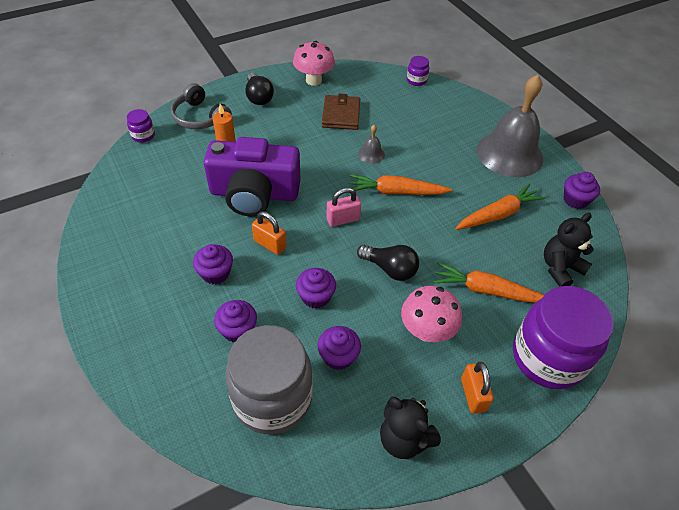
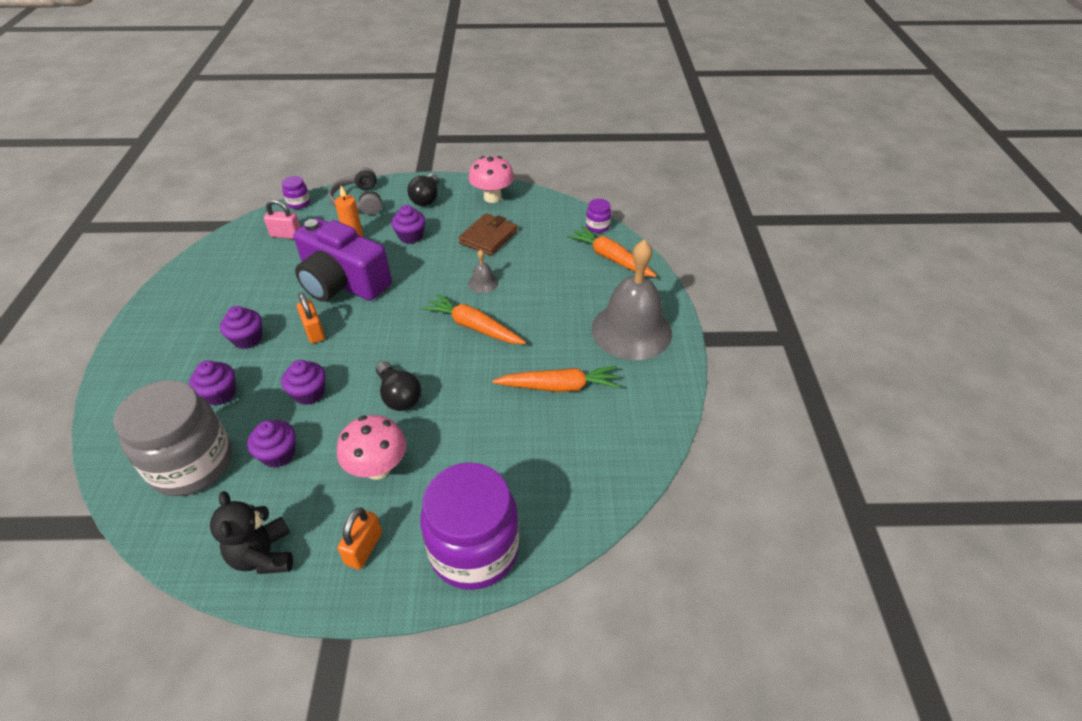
camera: 30 degrees right, 5 degrees down
pink padlock [326,187,361,227] -> pink padlock moved to [264,199,301,239]
orange carrot [433,262,544,303] -> orange carrot moved to [567,226,657,277]
black teddy bear [544,213,594,287] -> none
purple cupcake [564,172,600,209] -> purple cupcake moved to [391,205,425,244]

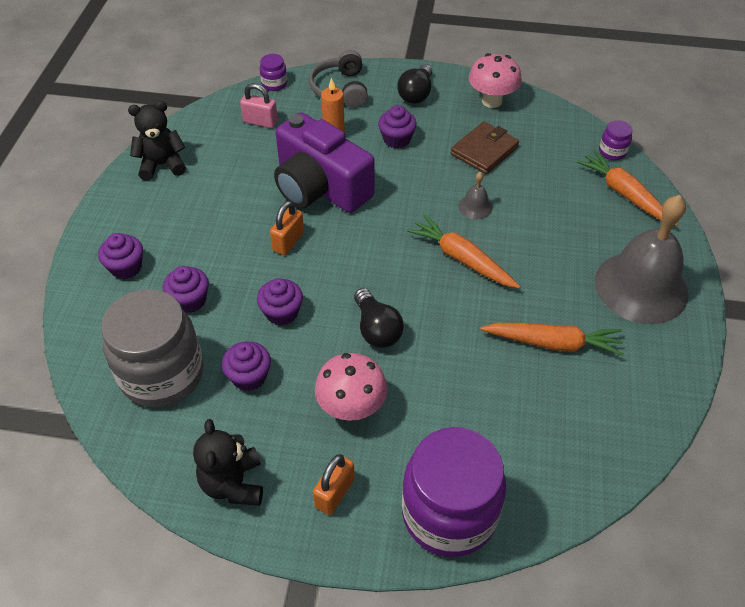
camera: 10 degrees right, 5 degrees up
purple cupcake [220,306,262,349] -> purple cupcake moved to [98,233,143,279]
orange padlock [297,293,325,343] -> orange padlock turned 45 degrees clockwise [270,201,304,255]
none -> black teddy bear [128,101,186,181]

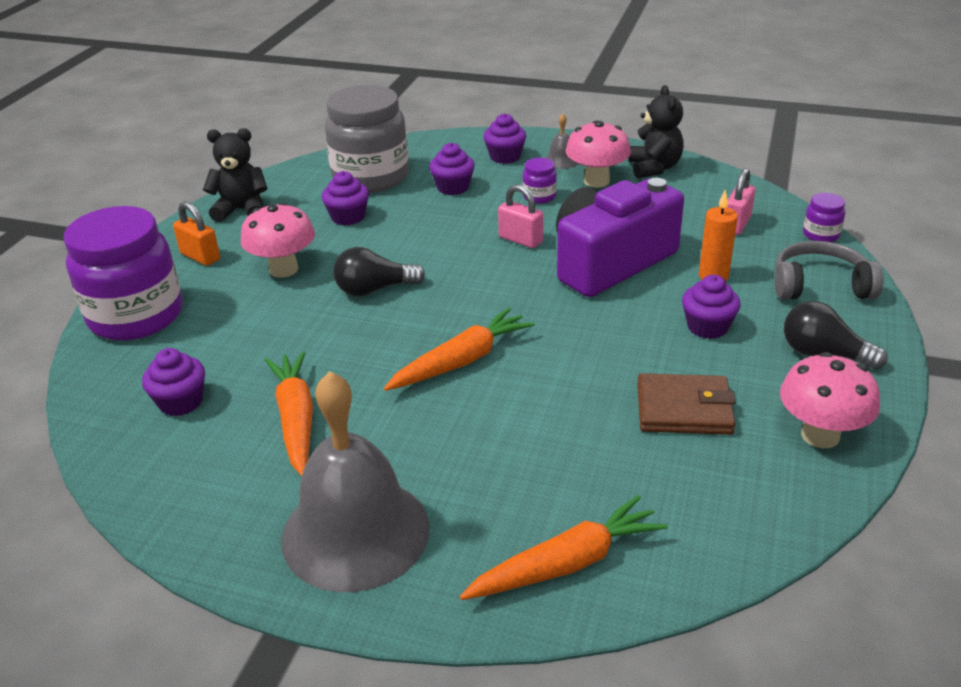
camera: 100 degrees right, 15 degrees down
purple cupcake [257,278,303,326] -> purple cupcake moved to [142,348,205,416]
orange padlock [270,201,304,255] -> pink padlock [498,184,544,248]
brown wallet [451,121,519,174] -> brown wallet turned 45 degrees counterclockwise [637,373,736,435]
grey bell [458,172,492,220] -> grey bell moved to [545,114,578,169]
orange carrot [480,323,624,356] -> orange carrot turned 150 degrees clockwise [265,351,313,476]
purple jar [599,120,633,160] -> purple jar moved to [522,158,557,204]
none -> pink mushroom [565,120,631,188]

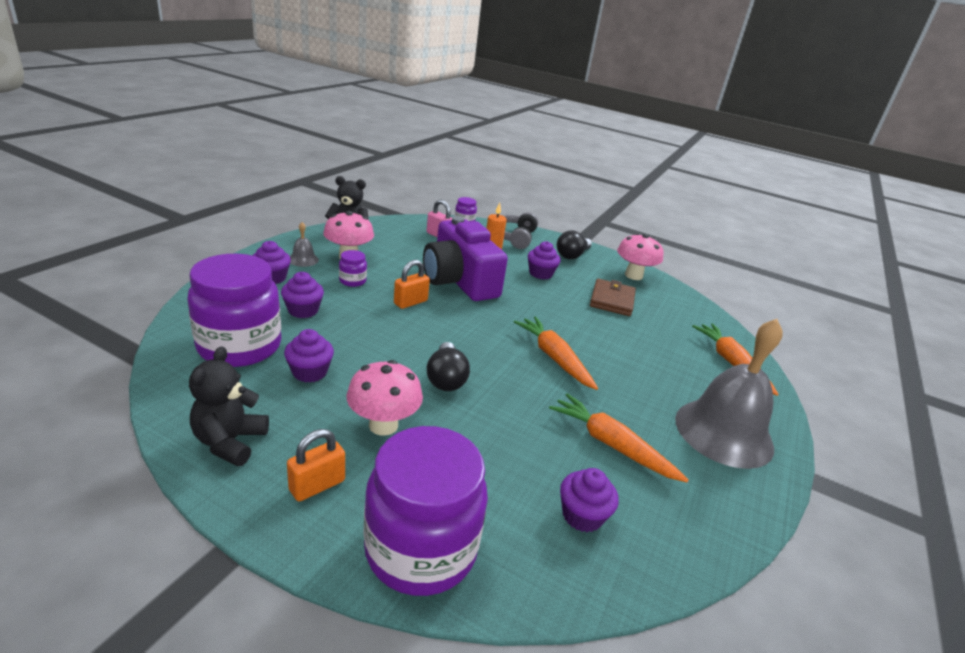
camera: 85 degrees left, 5 degrees down
orange carrot [265,351,313,476] -> orange carrot turned 45 degrees clockwise [549,393,689,483]
grey jar [325,85,409,193] -> purple jar [187,254,281,367]
pink padlock [498,184,544,248] -> orange padlock [394,260,430,309]

